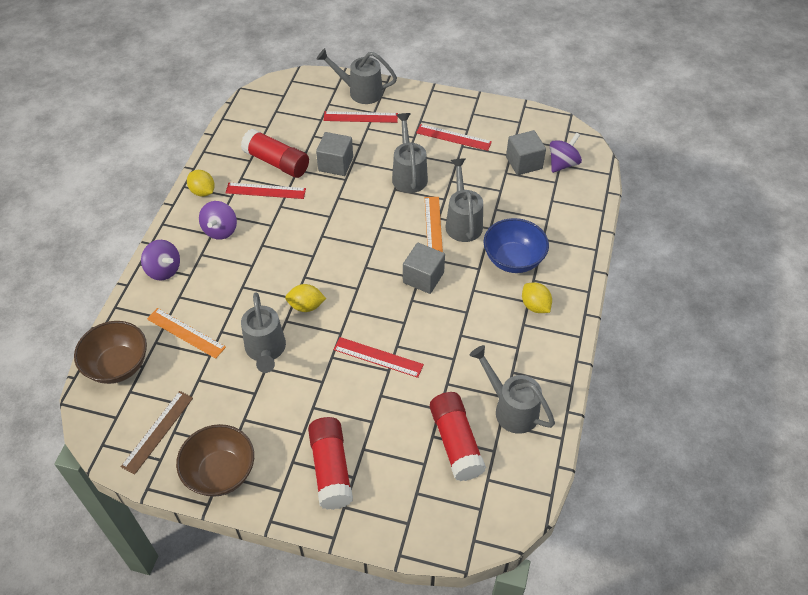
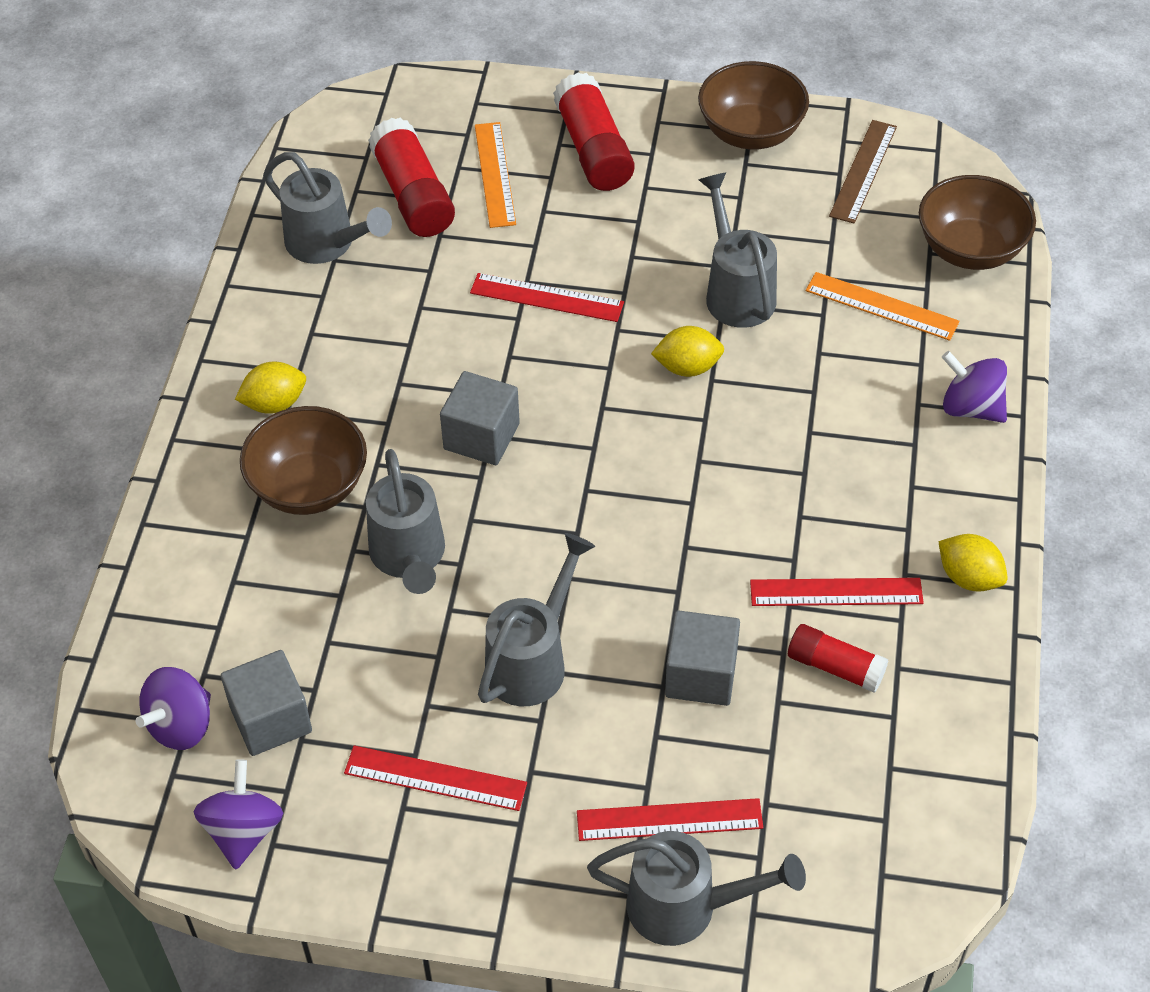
camera: 175 degrees right, 0 degrees up
purple spinning top [199,201,237,240] -> purple spinning top moved to [193,759,284,870]
red glue stick [241,129,309,178] -> red glue stick [788,624,888,693], size x0.62
grey watering can [392,113,428,193] -> grey watering can turned 135 degrees counterclockwise [478,533,595,706]
orange ruler [425,197,443,252] -> orange ruler moved to [475,122,516,228]
blue bowl [484,218,549,273] -> brown bowl [240,406,367,515]
yellow lemon [522,282,552,313] -> yellow lemon turned 75 degrees counterclockwise [235,362,306,414]

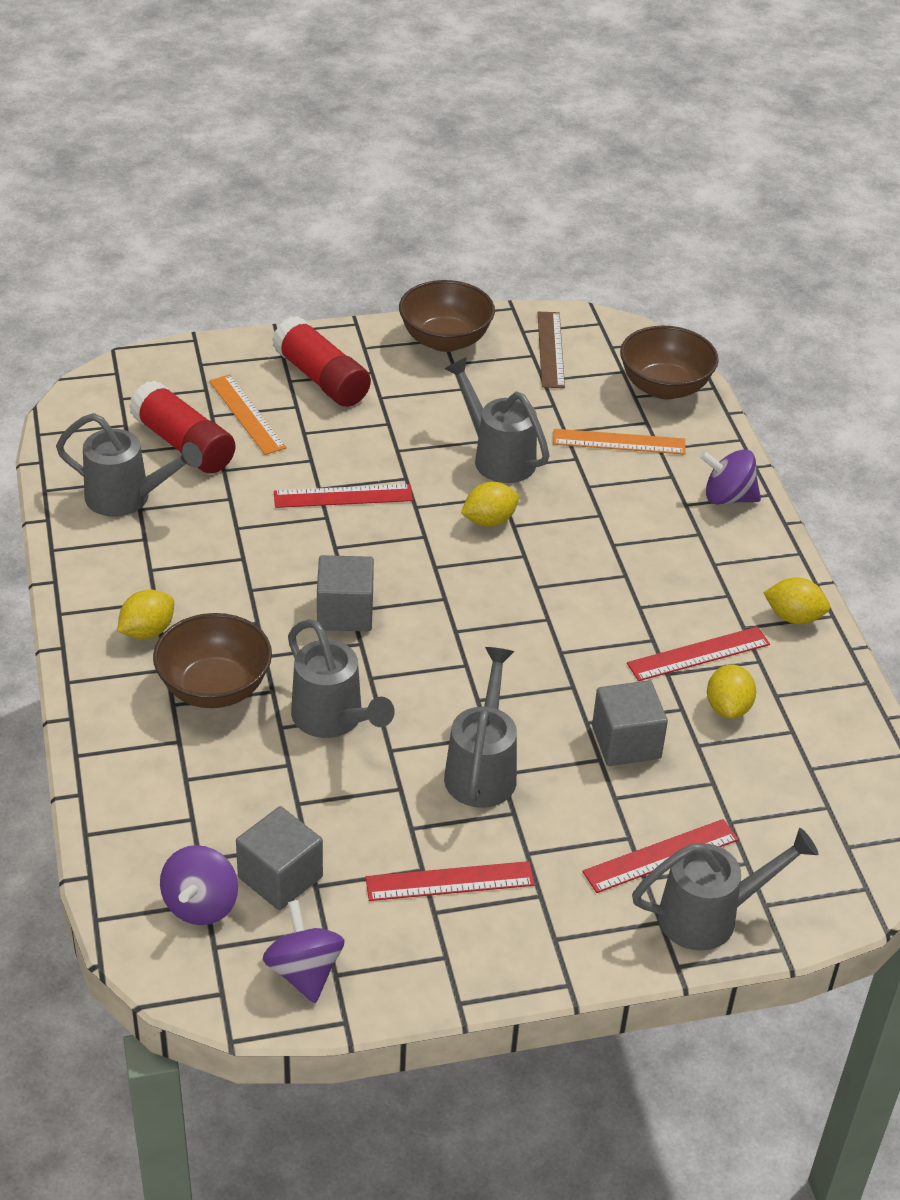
camera: 25 degrees left, 10 degrees down
red glue stick [788,624,888,693] -> yellow lemon [707,664,756,719]

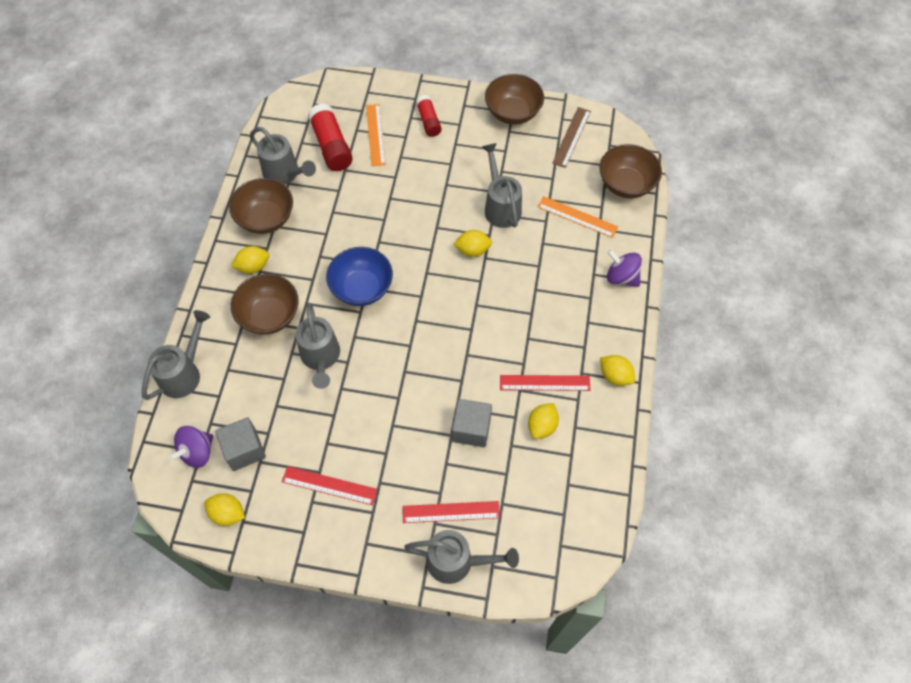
camera: 25 degrees right, 20 degrees up
purple spinning top [263,900,345,1003] -> yellow lemon [204,493,245,526]
red glue stick [272,316,371,407] -> red glue stick [416,95,442,137], size x0.62
red ruler [274,484,413,508] -> none
grey cube [317,555,374,631] -> blue bowl [326,247,393,306]
grey watering can [444,647,517,808] -> grey watering can moved to [142,310,210,400]
none -> brown bowl [229,178,293,234]

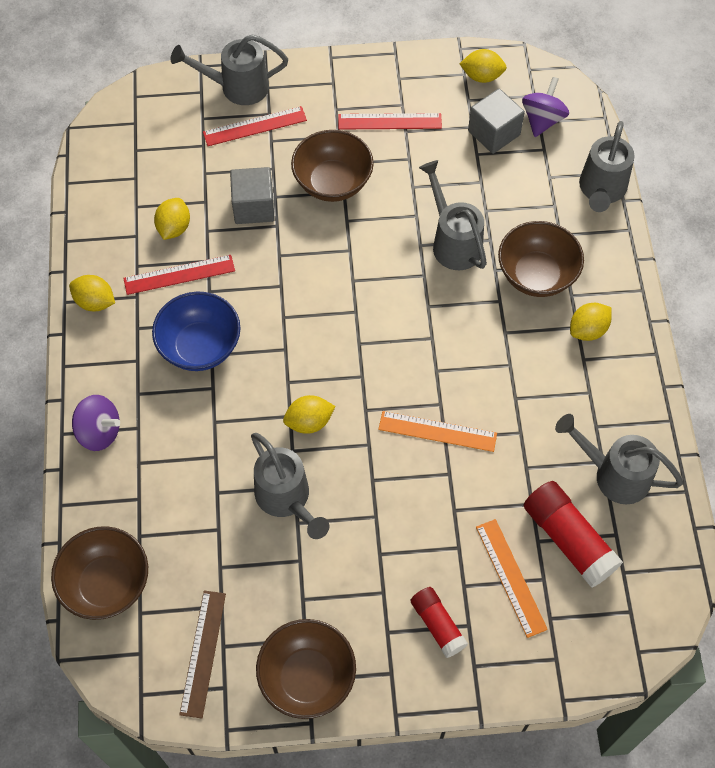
camera: 165 degrees right, 0 degrees up
brown bowl [229,178,293,234] -> brown bowl moved to [291,130,374,202]
blue bowl [326,247,393,306] -> blue bowl moved to [152,292,241,371]
orange ruler [538,196,618,238] -> orange ruler moved to [378,411,497,452]

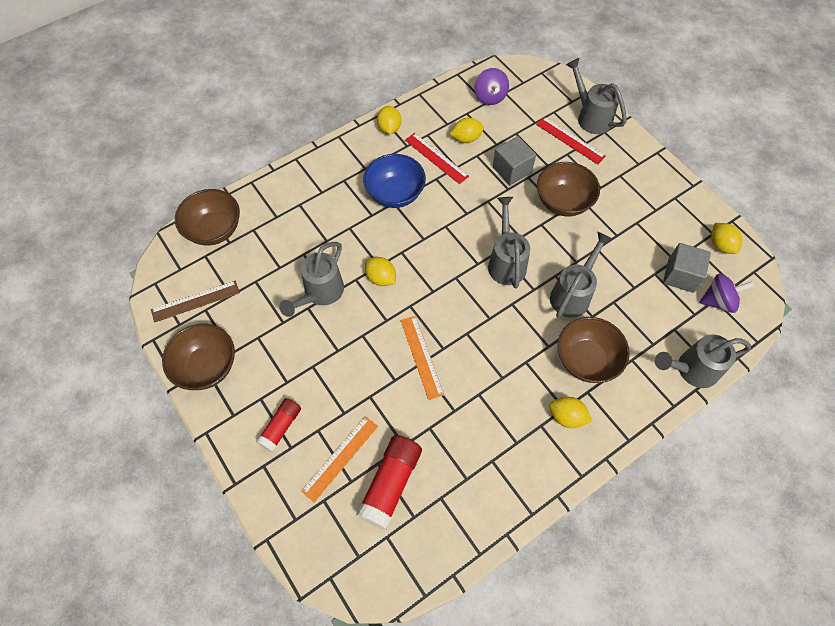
camera: 60 degrees right, 0 degrees up
purple spinning top [72,395,120,451] -> purple spinning top moved to [475,68,509,105]
red ruler [338,113,442,130] -> none
grey watering can [555,414,683,504] -> grey watering can moved to [488,197,530,289]

